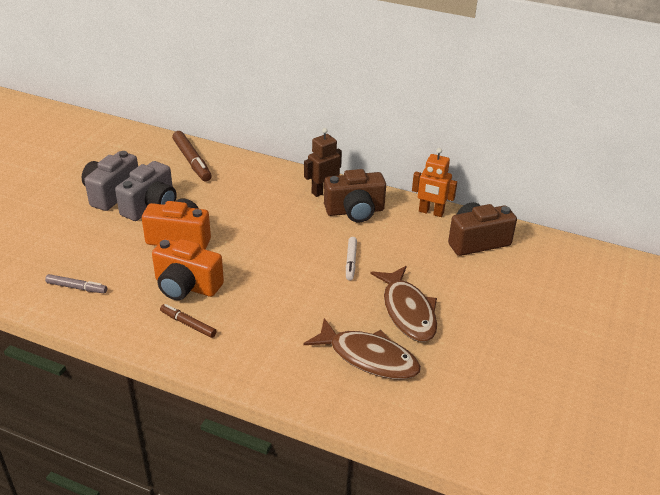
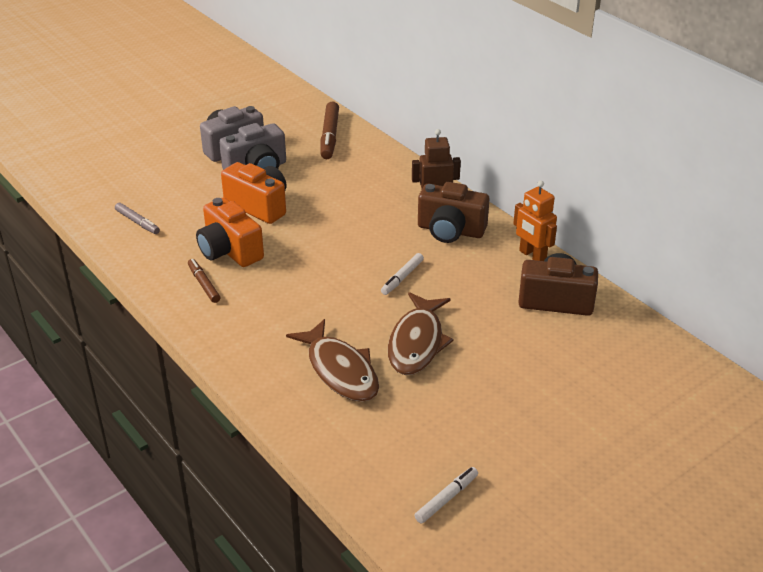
camera: 30 degrees right, 0 degrees up
none -> white marker [414,467,478,523]

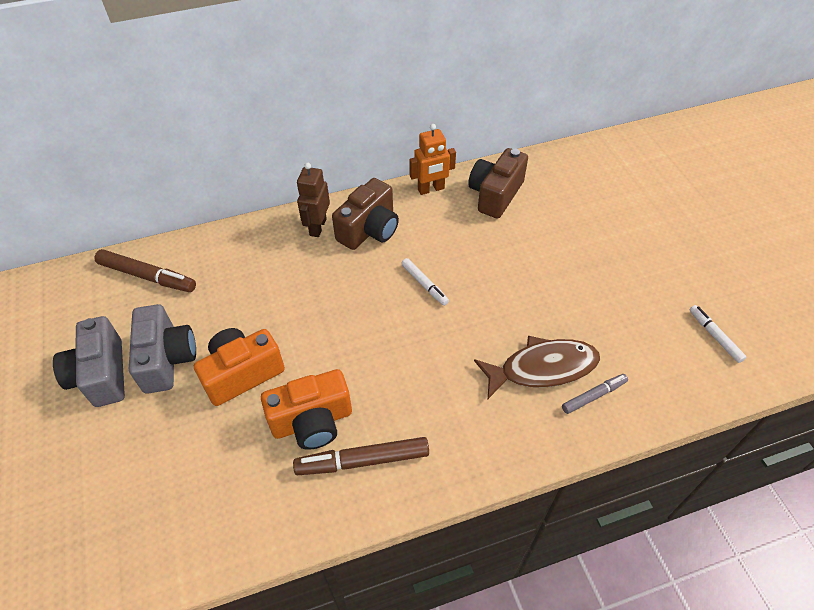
camera: 70 degrees left, 15 degrees up
grey marker [115,203,160,234] -> grey marker moved to [562,374,628,414]
brown marker [188,259,220,303] -> brown marker [293,437,429,475], size x1.66
brown fish [388,292,454,375] -> none

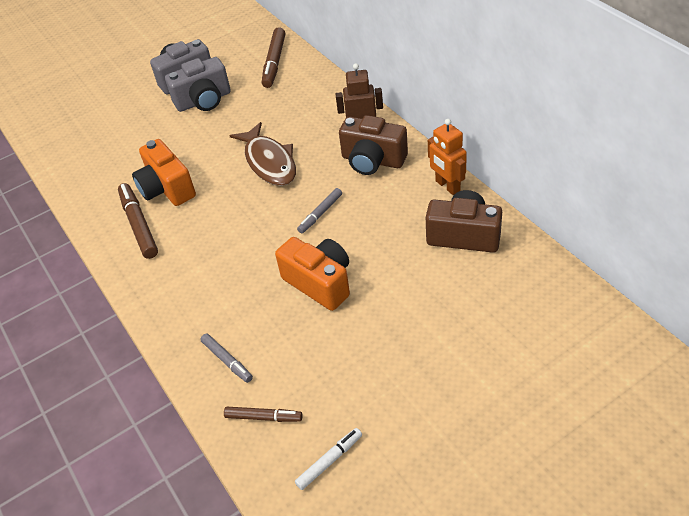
camera: 80 degrees right, 5 degrees down
orange camera [194,328,285,406] -> orange camera moved to [275,237,350,311]
white marker [401,258,449,306] -> grey marker [297,188,342,233]
brown fish [474,336,600,399] -> brown fish moved to [229,122,296,186]
none -> brown marker [224,407,302,422]

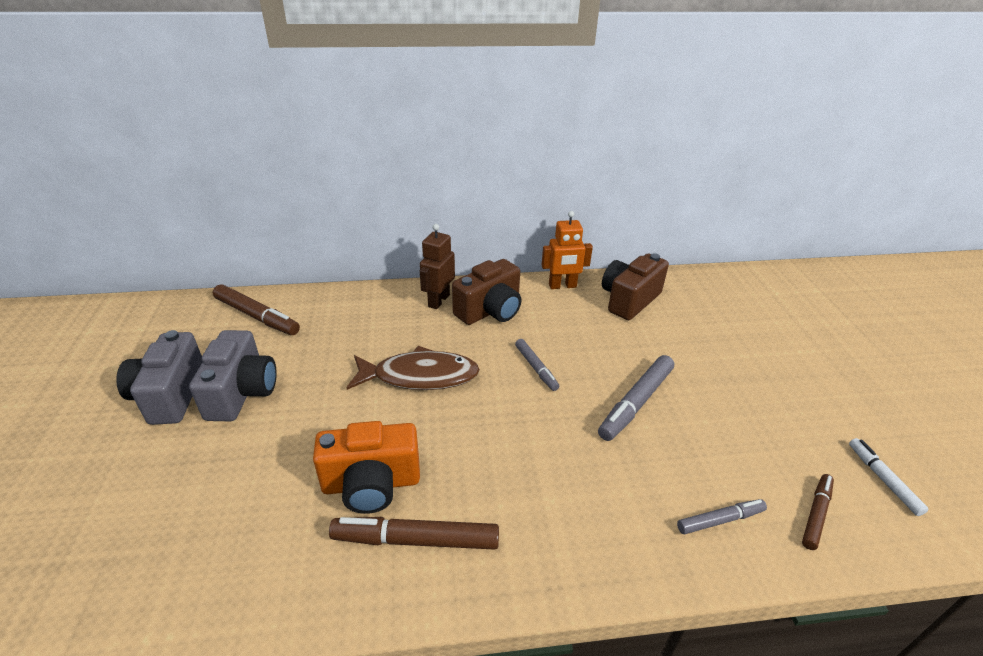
camera: 70 degrees left, 10 degrees down
orange camera [275,237,350,311] -> grey marker [598,355,674,441]

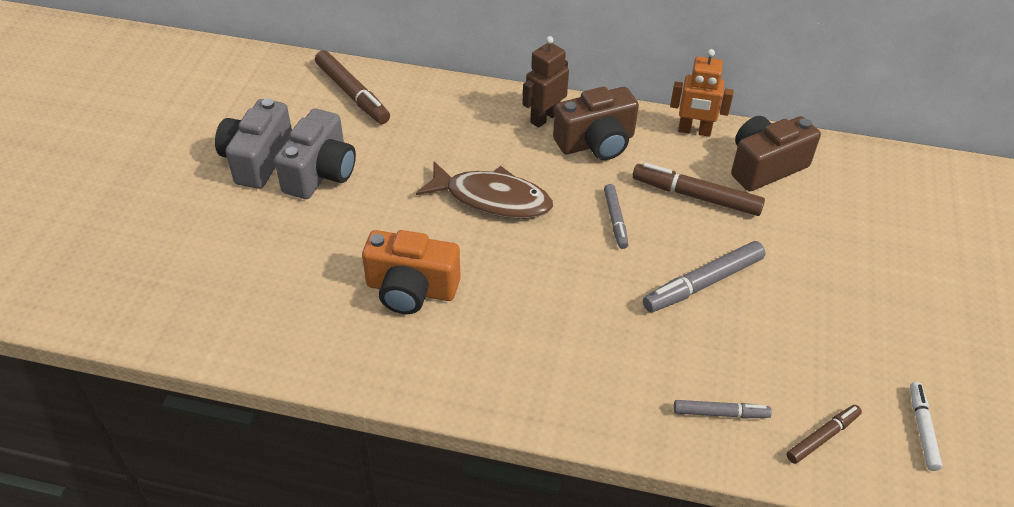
camera: 20 degrees right, 10 degrees up
brown marker [329,517,499,550] -> brown marker moved to [632,163,765,216]

